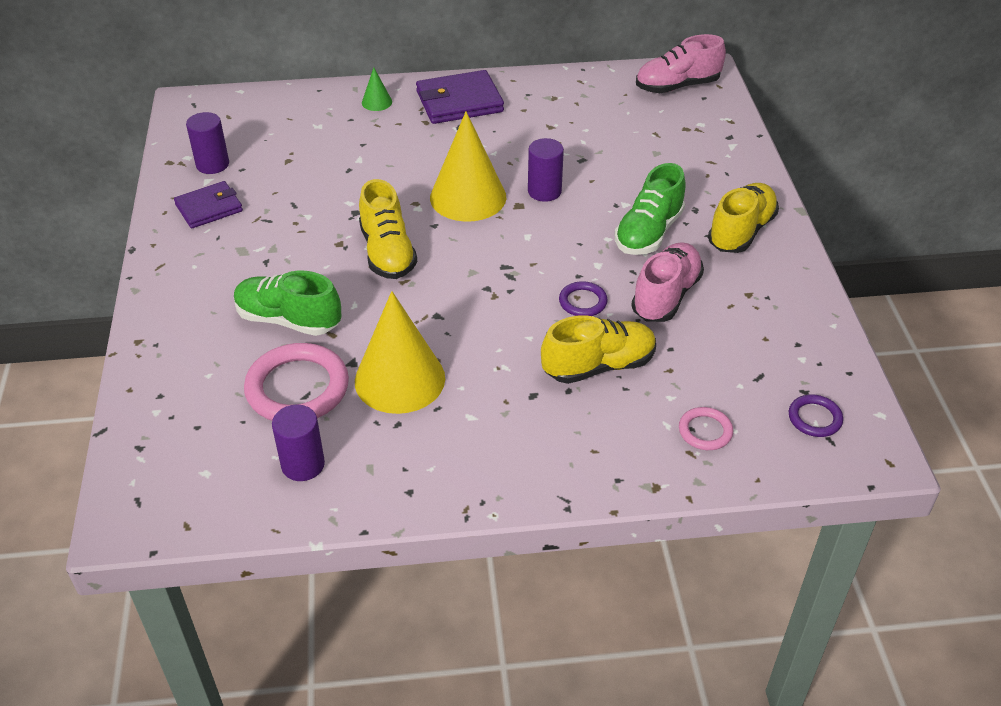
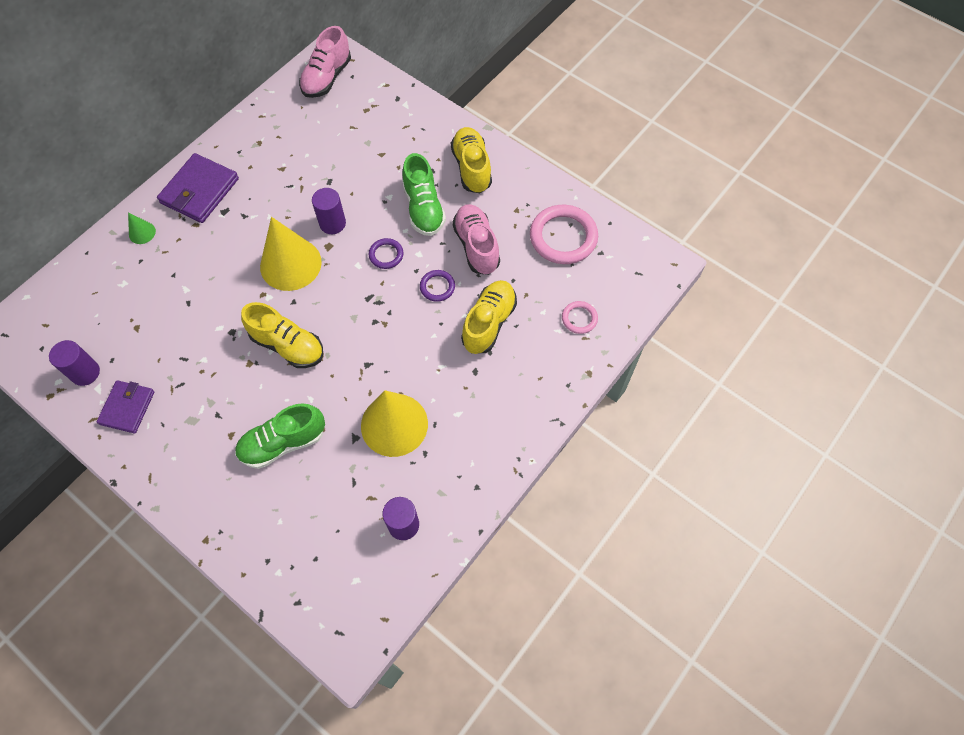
camera: 45 degrees left, 20 degrees up
pink ring [244,343,349,421] -> pink ring moved to [530,205,598,264]
purple ring [789,394,843,437] -> purple ring moved to [369,238,403,269]

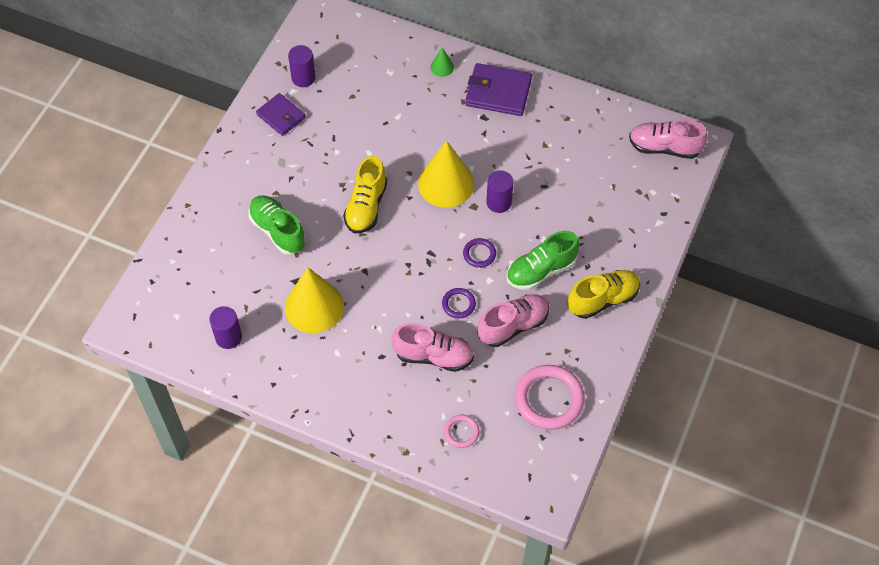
camera: 75 degrees right, 5 degrees down
purple wallet [97,380,154,433] -> purple wallet turned 45 degrees clockwise [256,93,306,136]
yellow shoe [461,280,517,354] -> pink shoe [391,323,474,372]

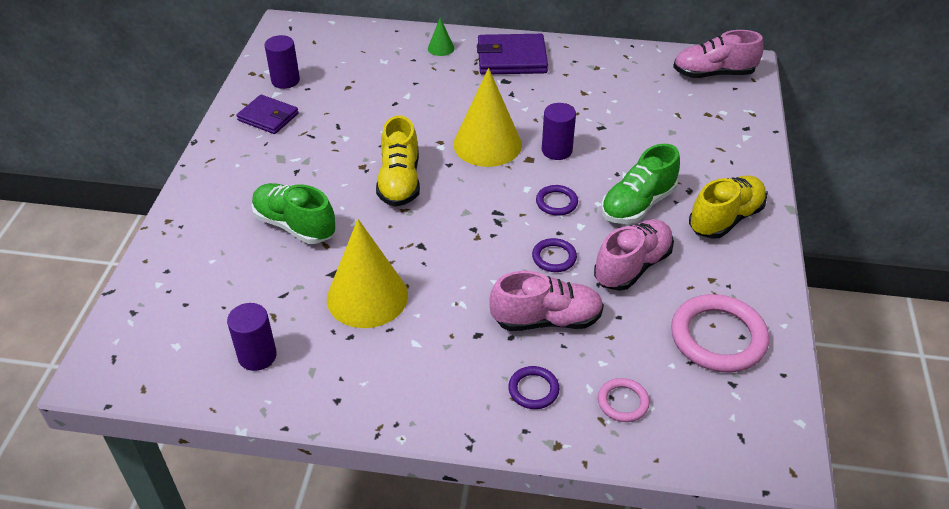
camera: 15 degrees left, 15 degrees down
none -> purple ring [508,366,559,409]

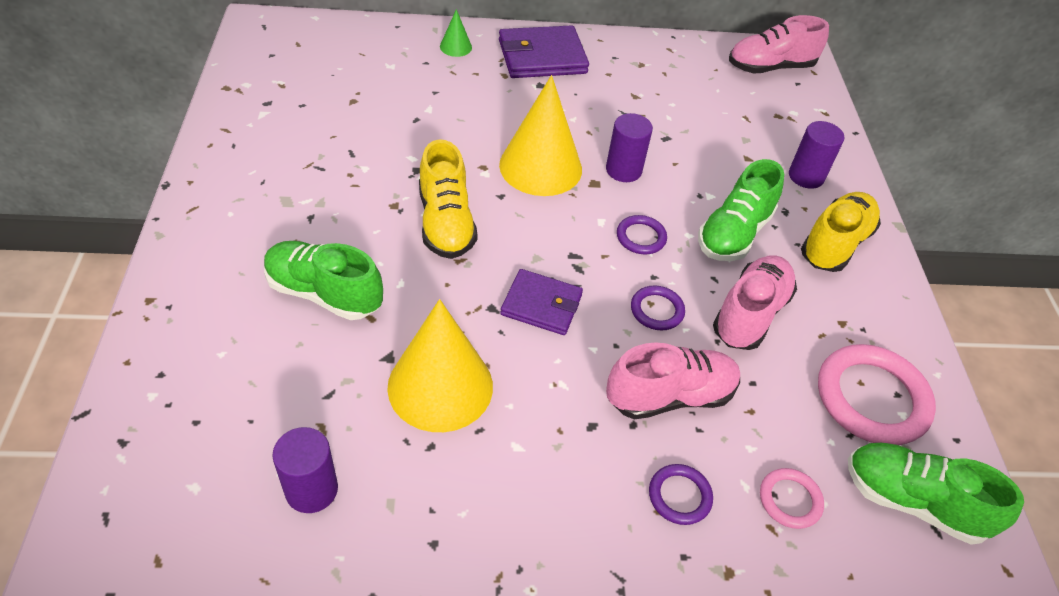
camera: 15 degrees left, 5 degrees up
purple wallet [236,94,299,134] -> purple wallet moved to [500,269,583,335]
purple cylinder [265,35,300,89] -> purple cylinder moved to [789,121,844,189]
none -> green shoe [848,443,1024,545]

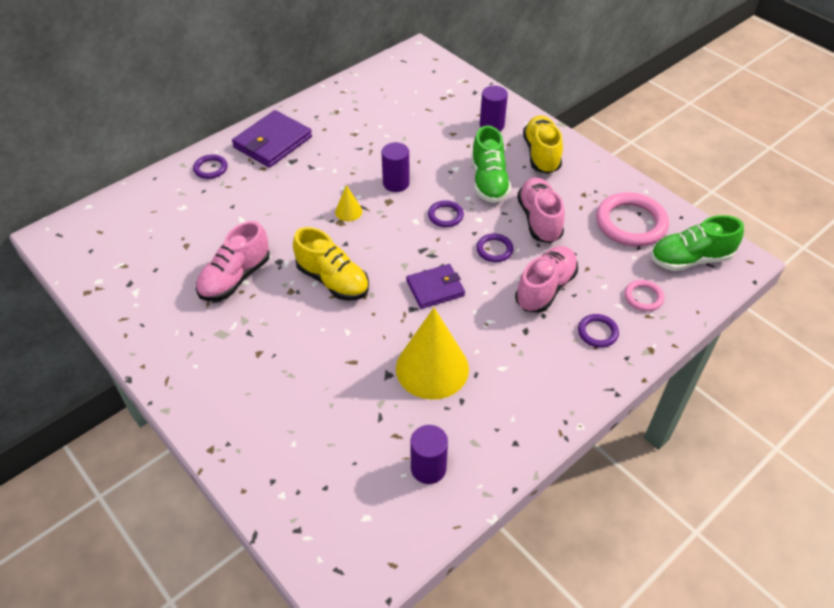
camera: 35 degrees left, 0 degrees up
green shoe [264,241,383,320] -> none
green cone [440,9,472,57] -> purple ring [193,154,227,179]
yellow cone [499,75,582,196] -> yellow cone [335,185,362,221], size x0.44
pink shoe [729,15,829,74] -> pink shoe moved to [196,221,270,301]

